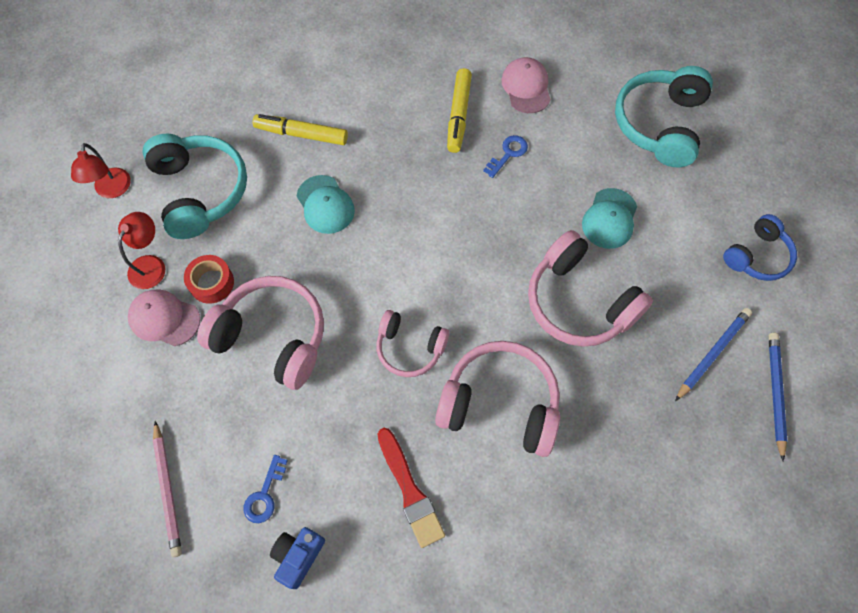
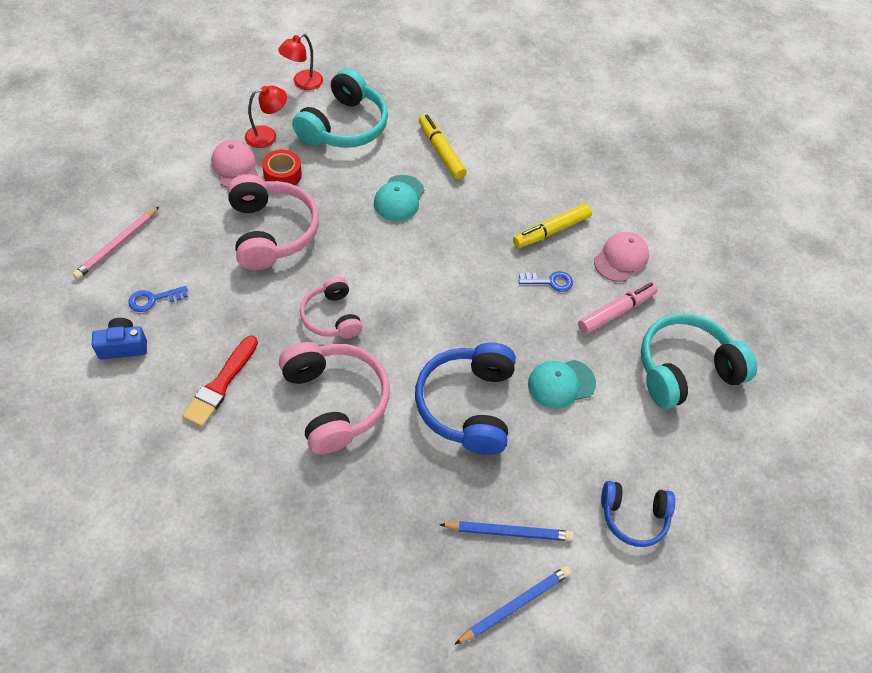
camera: 45 degrees right, 10 degrees down
pink headphones [528,230,653,347] -> blue headphones [415,342,516,455]
none -> pink marker [578,281,658,334]

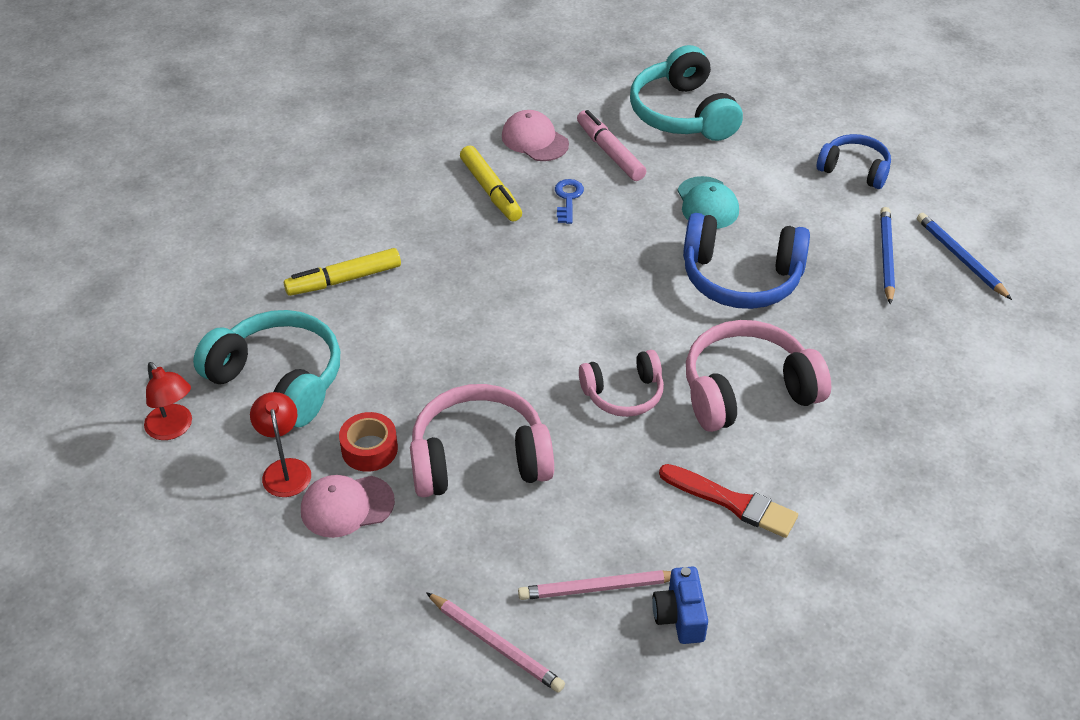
camera: 80 degrees left, 10 degrees down
blue key [128,286,188,312] -> pink pencil [518,570,671,600]
turquoise cap [374,175,424,221] -> none
blue headphones [601,481,675,547] -> blue headphones turned 75 degrees counterclockwise [817,134,891,189]

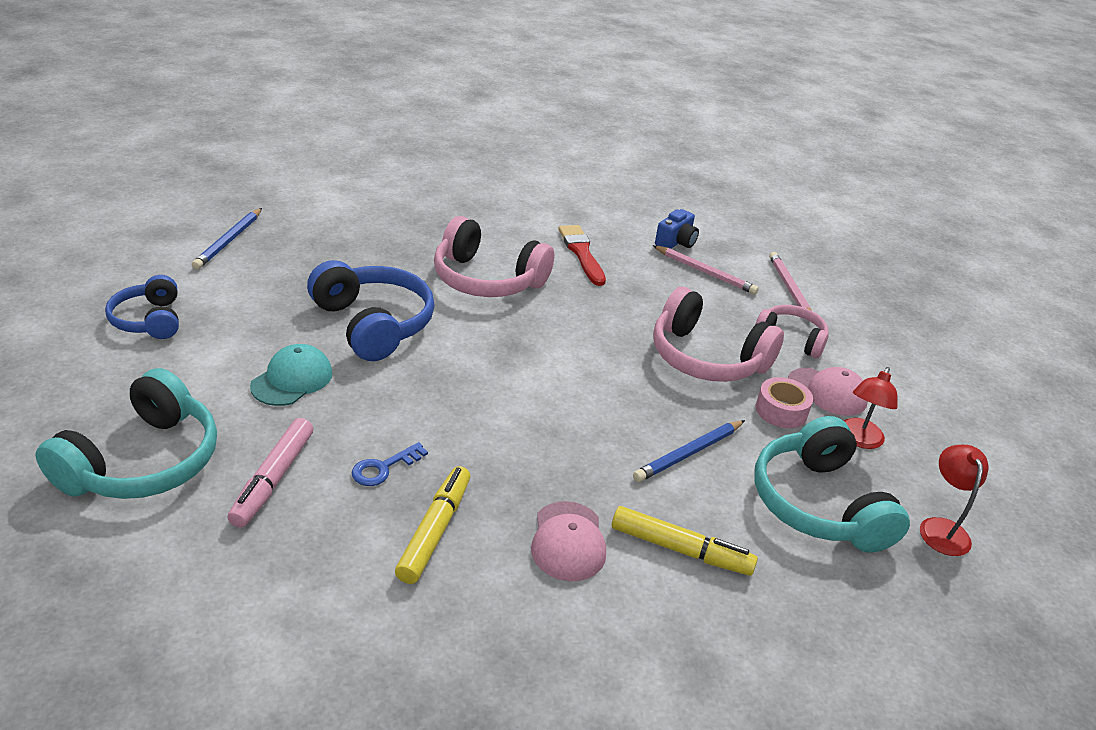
camera: 140 degrees left, 10 degrees down
red tape [339,412,398,472] -> pink tape [756,377,813,428]
pink cap [502,110,569,161] -> pink cap moved to [531,501,606,581]
pink headphones [579,350,664,417] -> pink headphones moved to [755,305,829,358]
blue pencil [880,207,895,305] -> blue pencil moved to [633,420,745,482]

